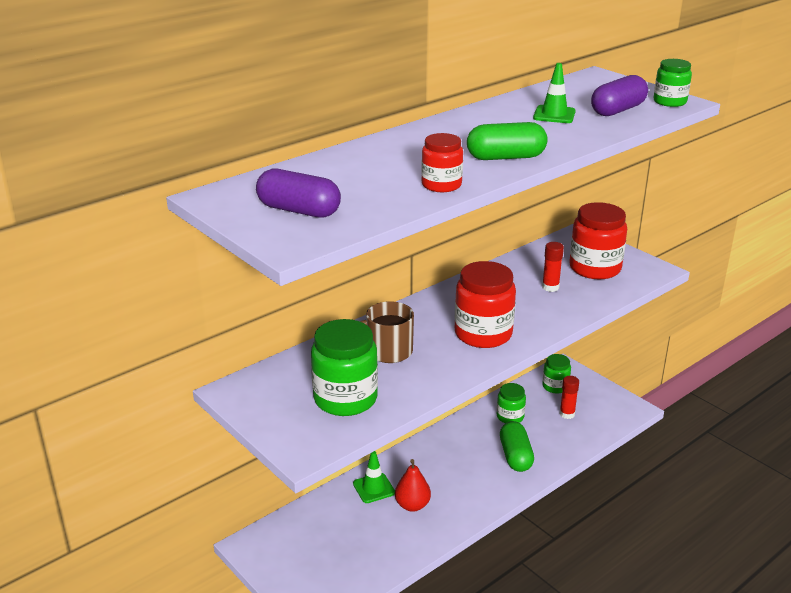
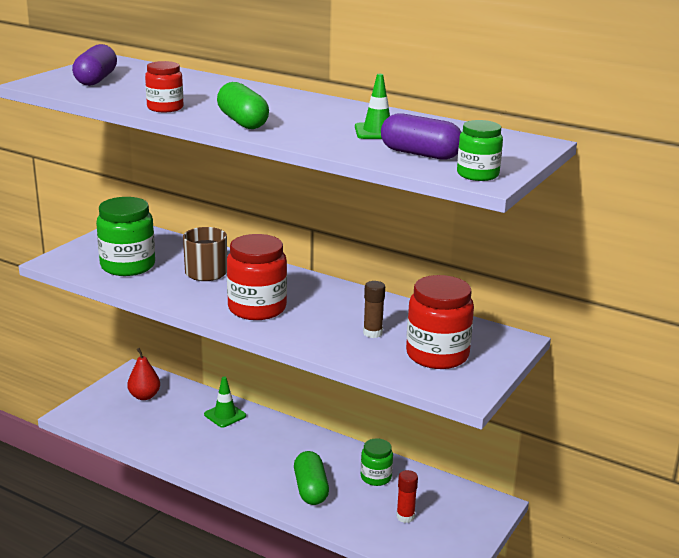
camera: 70 degrees right, 5 degrees down
red pear [395,459,431,512] -> red pear moved to [127,348,160,400]
green capsule [500,421,534,472] -> green capsule turned 75 degrees counterclockwise [294,451,329,505]
red glue stick [542,242,564,292] -> brown glue stick [363,281,385,338]
green jar [542,354,571,394] -> none

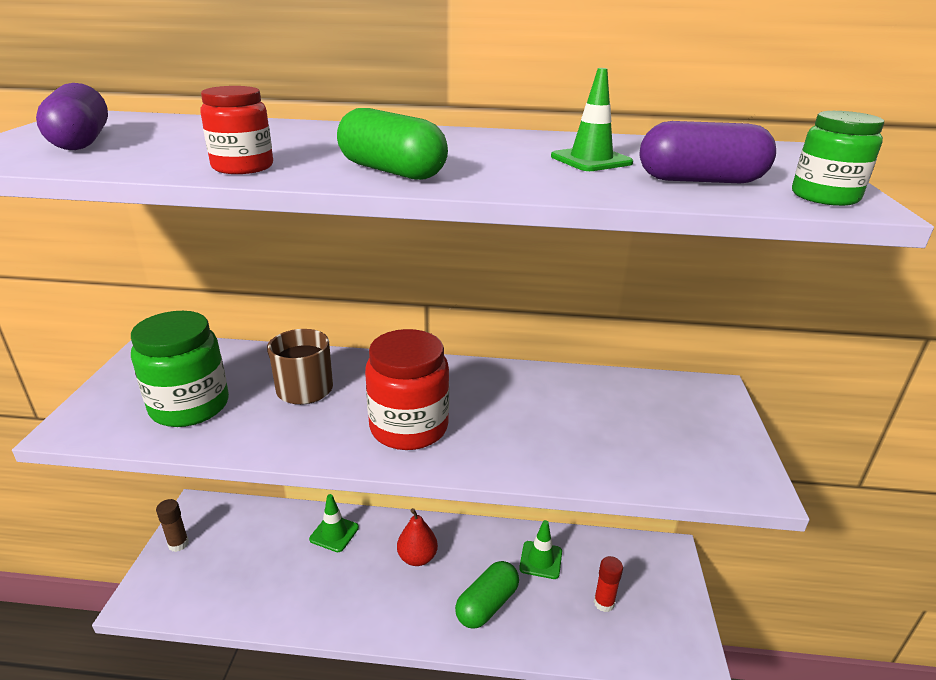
camera: 25 degrees left, 5 degrees up
red pear [127,348,160,400] -> red pear moved to [397,508,438,566]
green capsule [294,451,329,505] -> green capsule turned 75 degrees clockwise [455,561,519,629]
green jar [361,438,393,486] -> green traffic cone [519,520,562,579]
brown glue stick [363,281,385,338] -> brown glue stick moved to [156,499,189,552]
red jar [406,275,474,369] -> none

